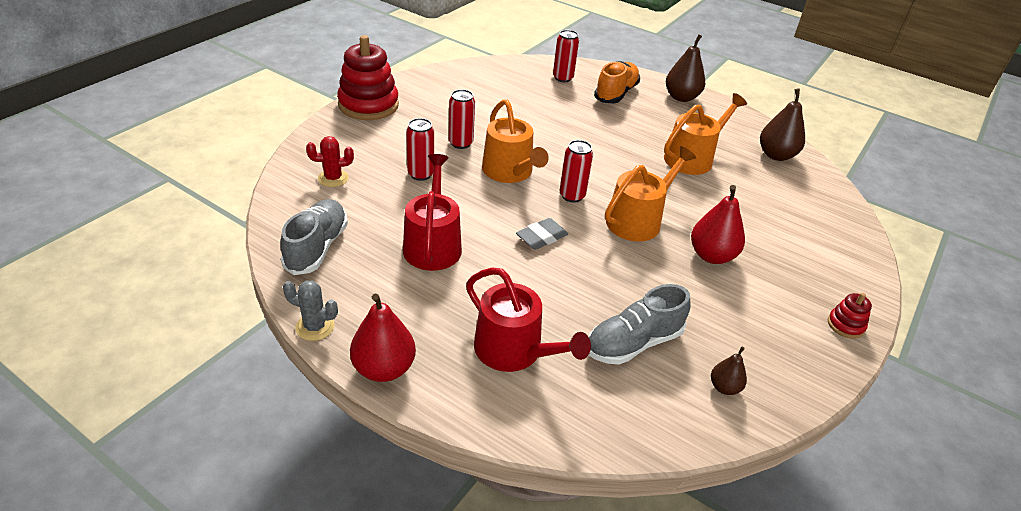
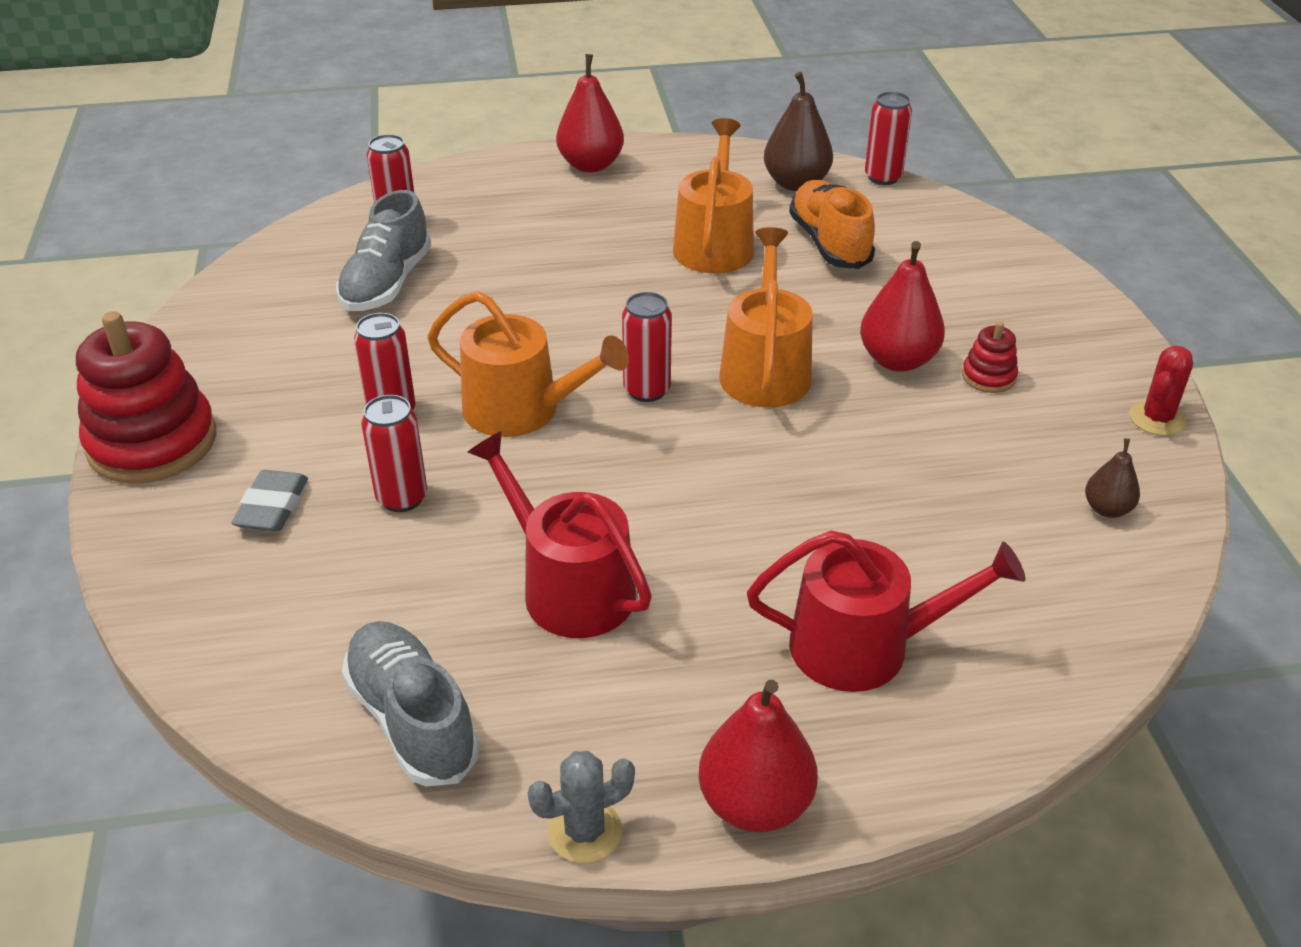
camera: 40 degrees left, 0 degrees up
red cactus [306,136,354,187] -> red cactus moved to [1130,345,1193,436]
grey eraser [516,218,568,250] -> grey eraser moved to [231,470,308,531]
grey shoe [589,284,691,365] -> grey shoe moved to [336,190,431,311]
orange shoe [594,61,640,103] -> orange shoe moved to [789,180,875,269]
brown pear [666,34,705,102] -> red pear [556,54,624,172]
red stacking toy [828,293,872,339] -> red stacking toy moved to [962,321,1018,393]
none -> red can [865,92,912,185]

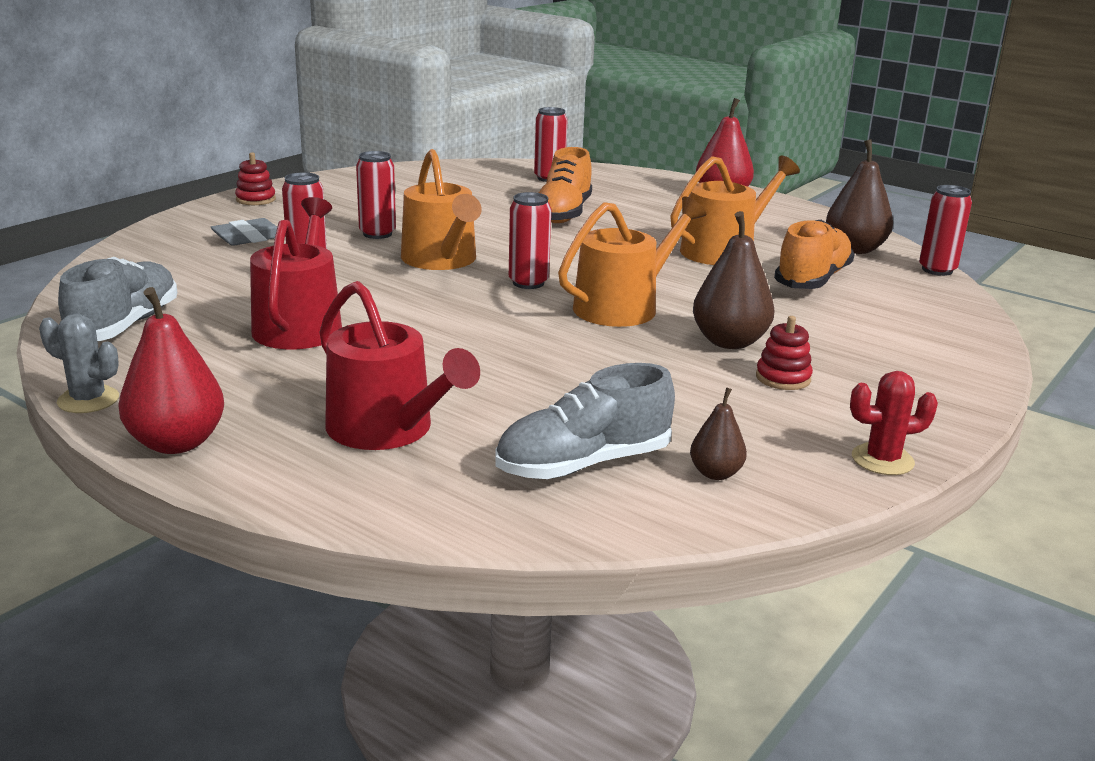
camera: 45 degrees right, 15 degrees down
red stacking toy [76,311,216,483] -> red stacking toy [235,152,276,205], size x0.45
grey shoe [336,190,431,311] -> grey shoe moved to [495,363,675,479]
red pear [860,241,945,372] -> brown pear [693,211,775,349]
none -> orange shoe [539,147,592,223]

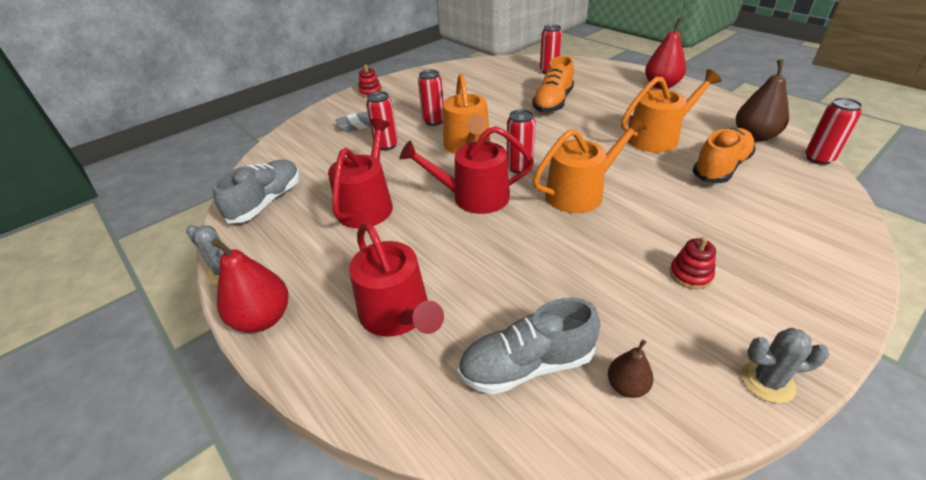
camera: 15 degrees right, 15 degrees up
brown pear [693,211,775,349] -> none
red cactus [850,371,938,475] -> grey cactus [741,328,829,403]
none -> red watering can [399,126,534,214]

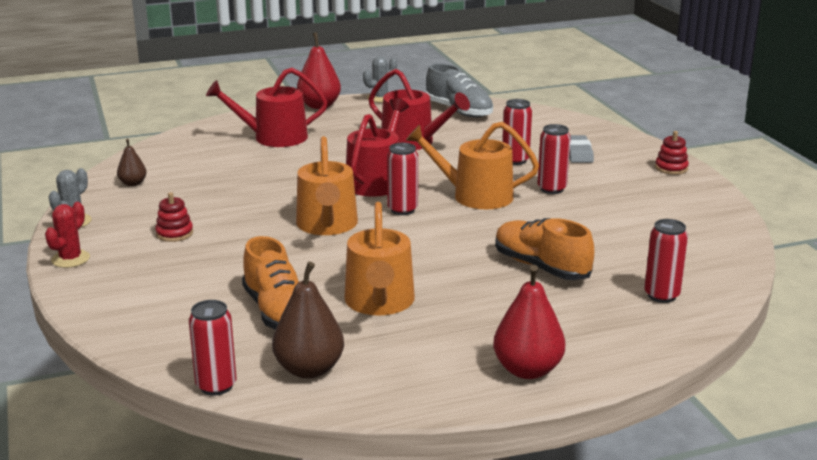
camera: 110 degrees right, 15 degrees down
grey shoe [458,298,600,394] -> none
none -> red cactus [45,202,90,268]

